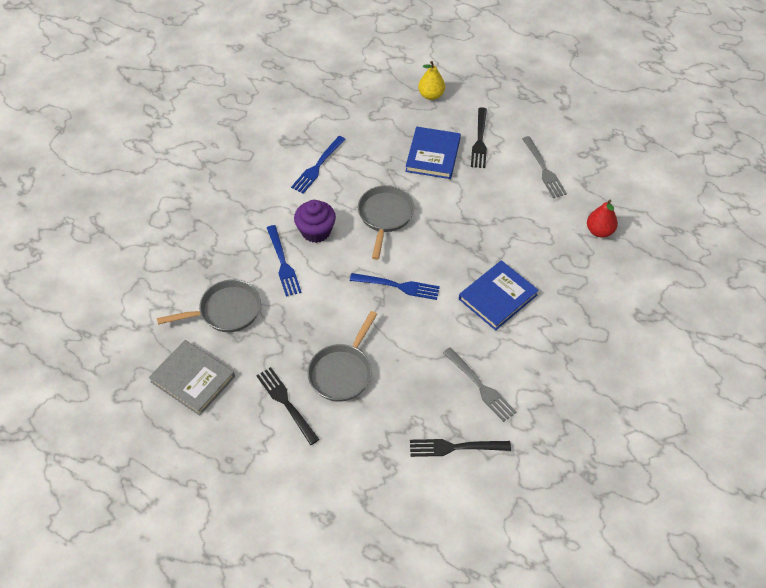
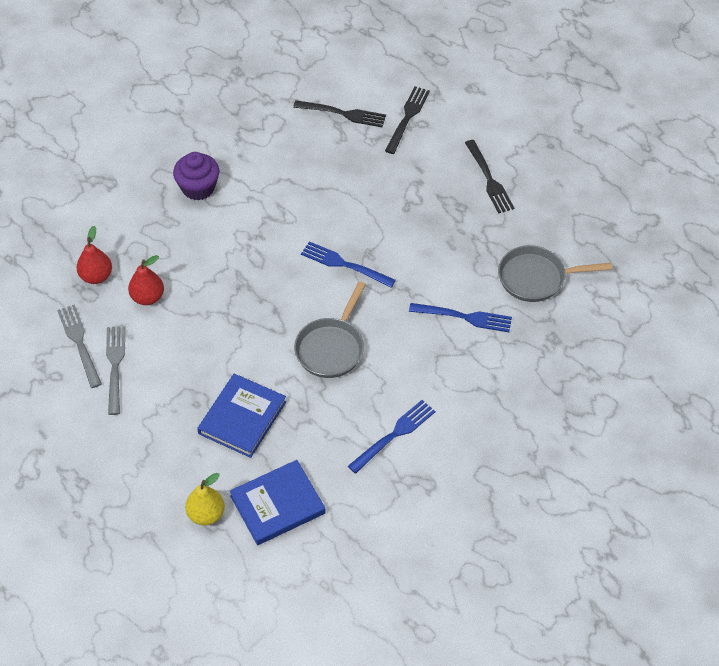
camera: 165 degrees left, 0 degrees up
grey book [149,340,235,416] -> none
blue fork [267,225,302,297] -> blue fork turned 105 degrees clockwise [409,303,512,332]
purple cupcake [294,200,336,243] -> purple cupcake moved to [173,152,219,201]
grey pan [307,311,377,402] -> none
grey fork [443,347,516,422] -> grey fork moved to [57,304,102,388]
blue book [459,260,539,330] -> blue book moved to [230,460,326,545]
black fork [471,107,487,168] -> black fork moved to [385,86,430,154]
none -> red pear [128,255,164,305]

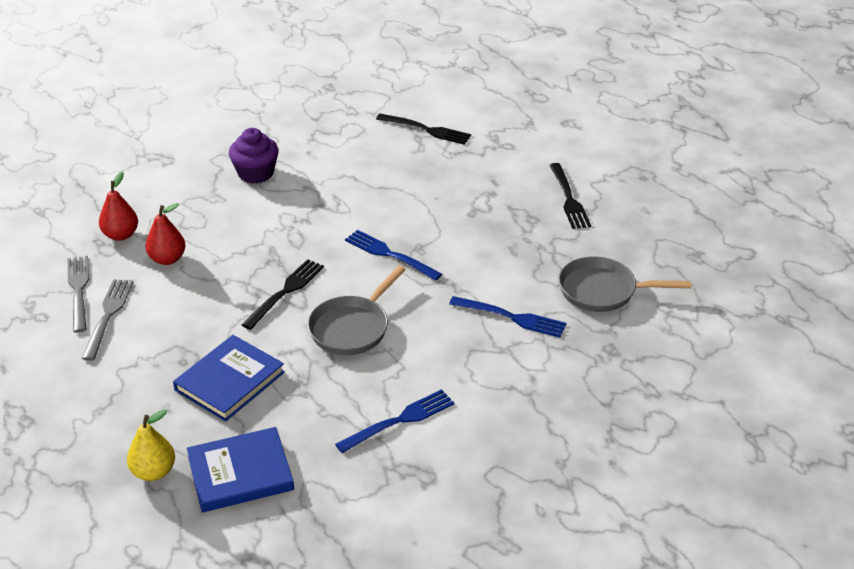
camera: 10 degrees right, 15 degrees down
black fork [385,86,430,154] -> black fork moved to [241,259,324,330]

